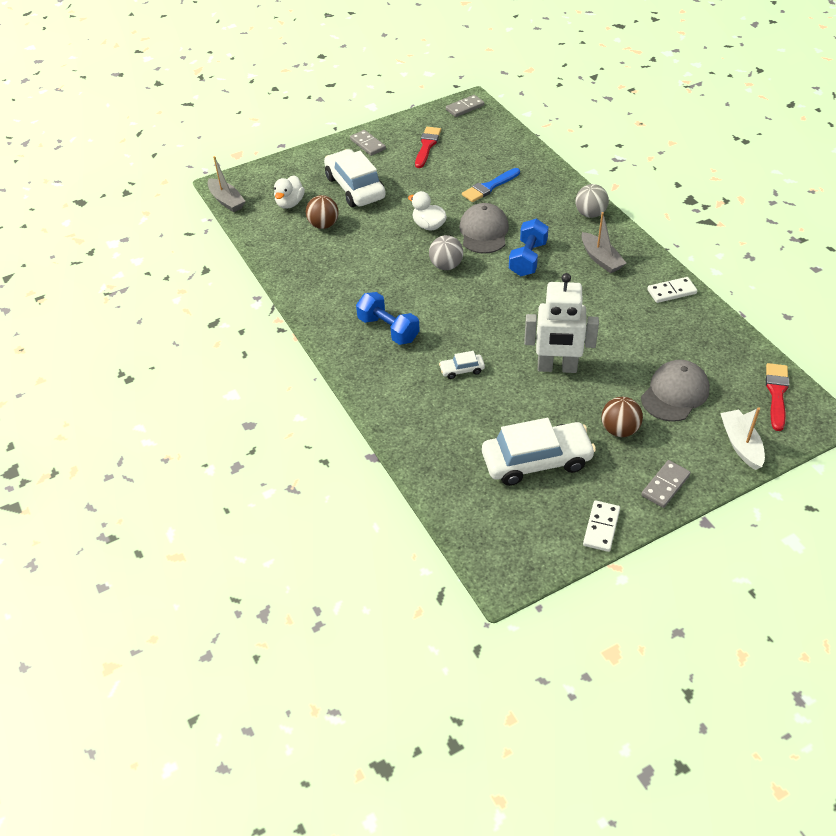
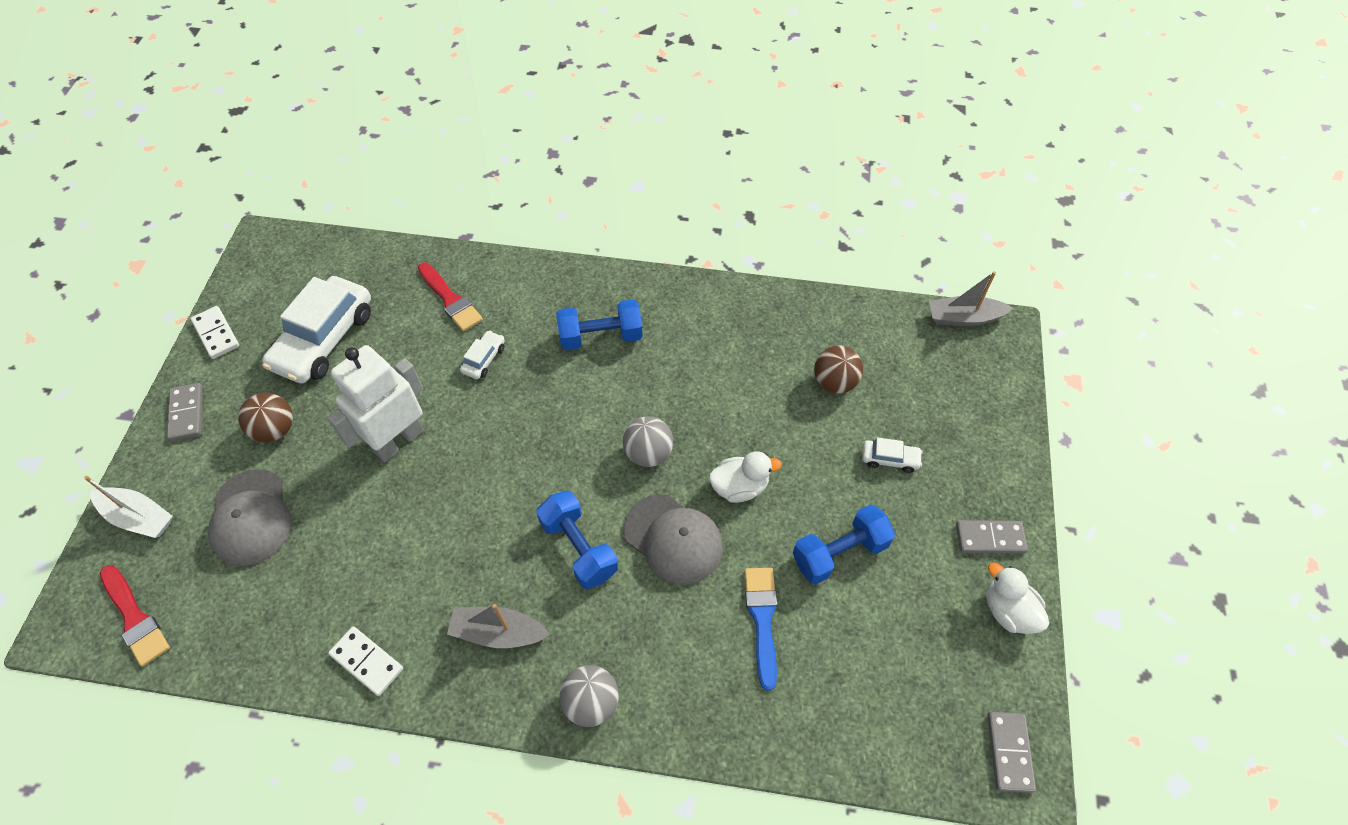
camera: 125 degrees right, 10 degrees up
white duck [274,175,305,209] -> white duck moved to [986,562,1049,634]
white car [324,149,386,207] -> white car [862,437,923,473], size x0.44
red brush [415,127,441,168] -> red brush moved to [418,263,483,332]
white domino [647,277,697,303] -> white domino turned 75 degrees counterclockwise [328,626,403,696]
none -> blue dumbbell [793,504,895,584]

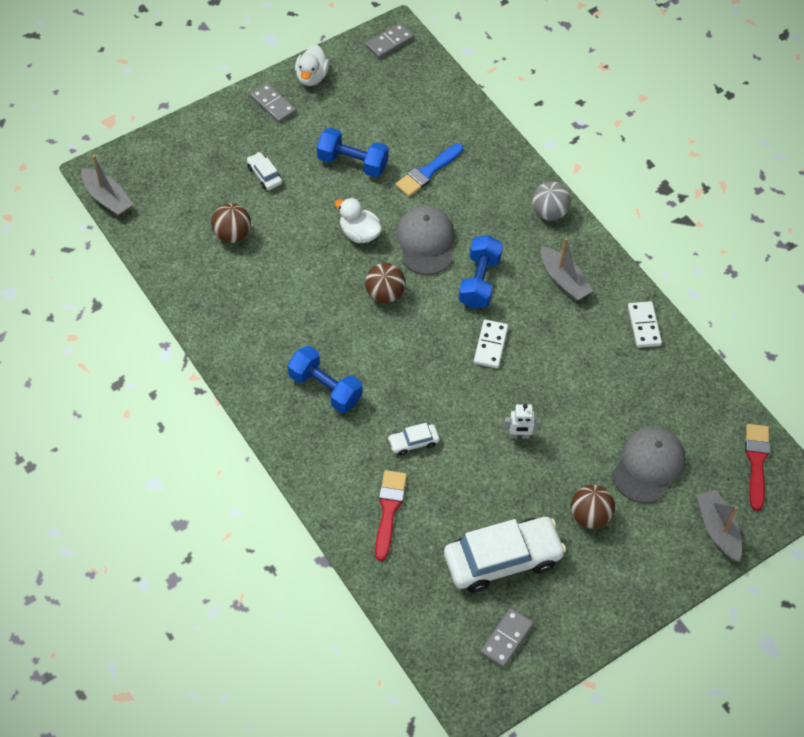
camera: 135 degrees left, 0 degrees up
white boat [84,476,173,538] -> grey boat [697,490,742,562]
grey domino [167,383,203,441] -> grey domino moved to [480,608,533,668]
white domino [191,306,239,359] -> white domino moved to [474,319,508,368]
white robot [327,345,424,462] -> white robot [504,404,541,439], size x0.46
grey ball [623,416,673,467] -> brown ball [365,263,406,303]

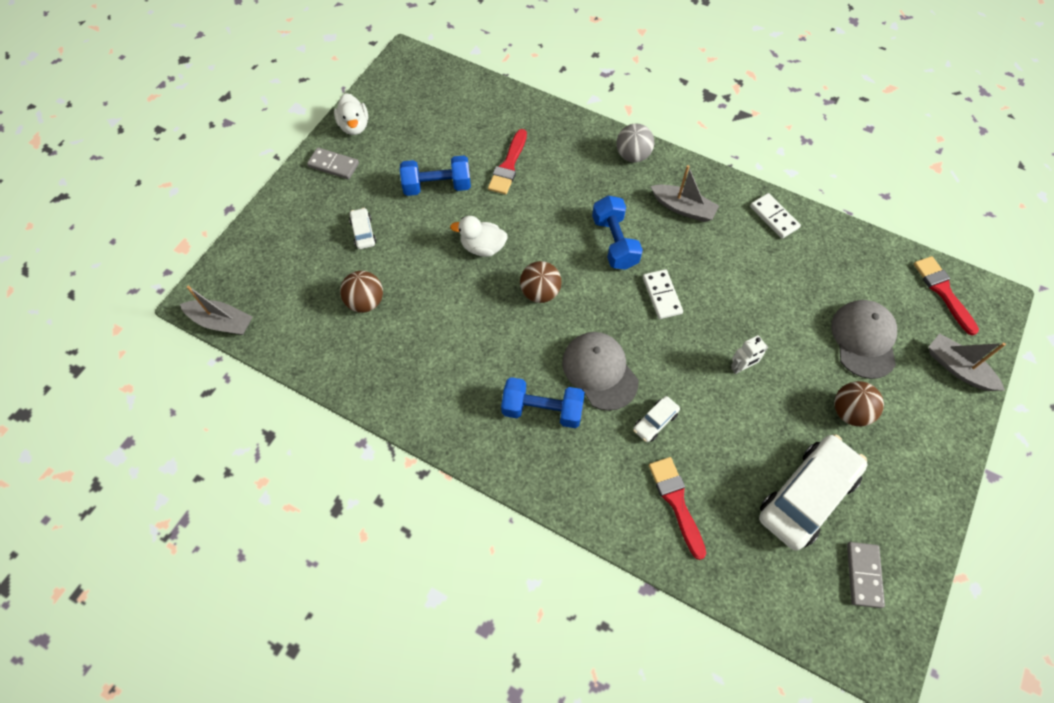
camera: 25 degrees left, 5 degrees up
white car [247,152,282,190] -> white car turned 45 degrees clockwise [349,208,376,249]
grey domino [366,23,414,59] -> none
blue brush [395,143,464,197] -> red brush [488,129,527,194]
grey cap [396,206,454,275] -> grey cap moved to [562,332,638,411]

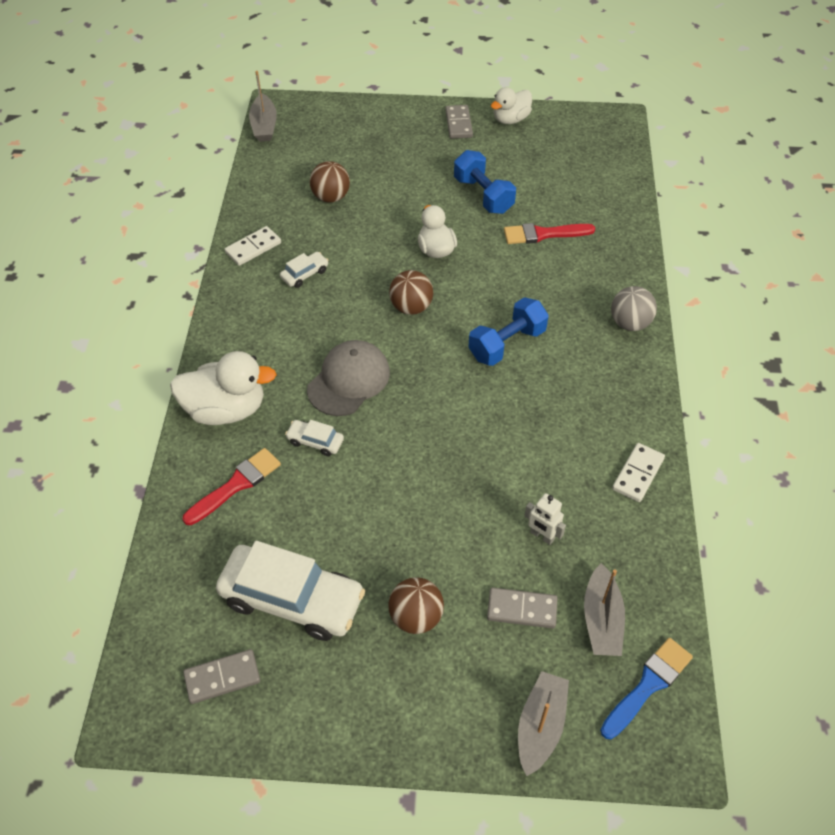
camera: 65 degrees right, 10 degrees down
white car [349,208,376,249] -> white car moved to [280,252,329,288]
blue dumbbell [501,377,585,428] -> none
white domino [643,269,683,319] -> white domino moved to [225,226,281,266]
grey boat [651,165,719,222] -> grey boat moved to [584,563,625,656]
white robot [731,335,768,374] -> white robot moved to [524,493,566,545]
grey cap [831,300,897,379] -> grey domino [487,587,558,629]
red brush [914,256,979,336] -> blue brush [600,638,693,739]
none -> white duck [170,351,277,425]

